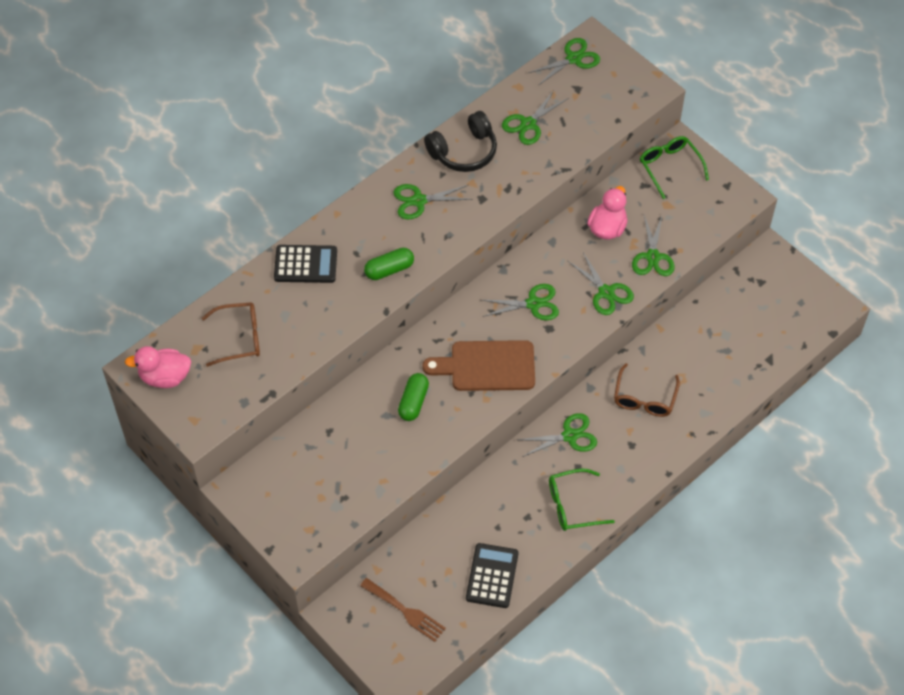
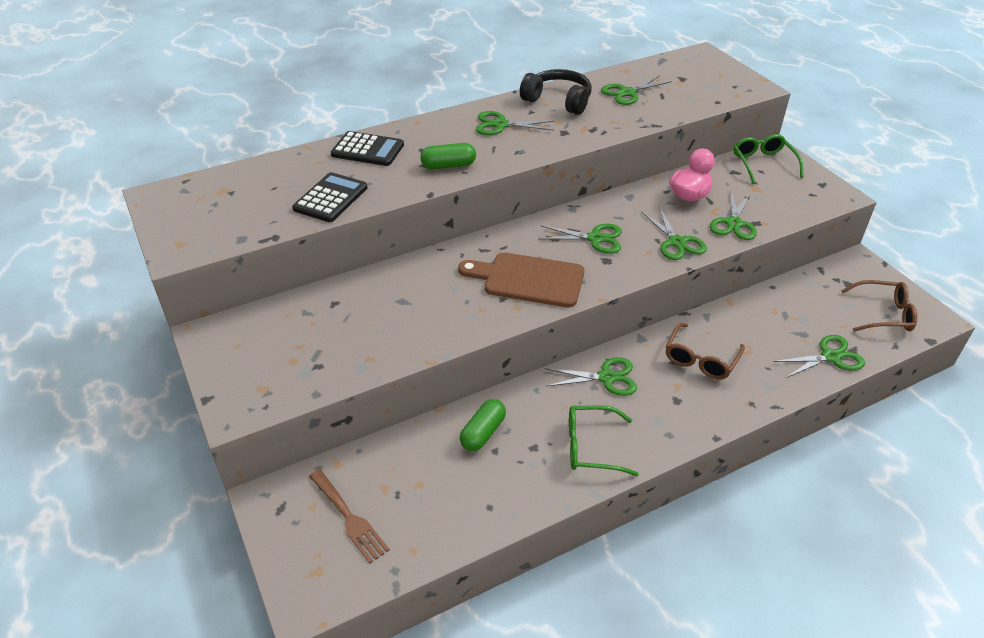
camera: 15 degrees right, 15 degrees down
pink duck [125,346,191,388] -> none
brown glasses [202,302,260,367] -> brown glasses moved to [841,280,917,332]
green capsule [398,373,429,421] -> green capsule moved to [460,399,506,451]
black headphones [424,111,497,172] -> black headphones turned 135 degrees counterclockwise [520,69,592,115]
black calculator [466,543,518,608] -> black calculator moved to [292,172,368,222]
green scissors [528,38,600,85] -> green scissors moved to [773,335,865,378]

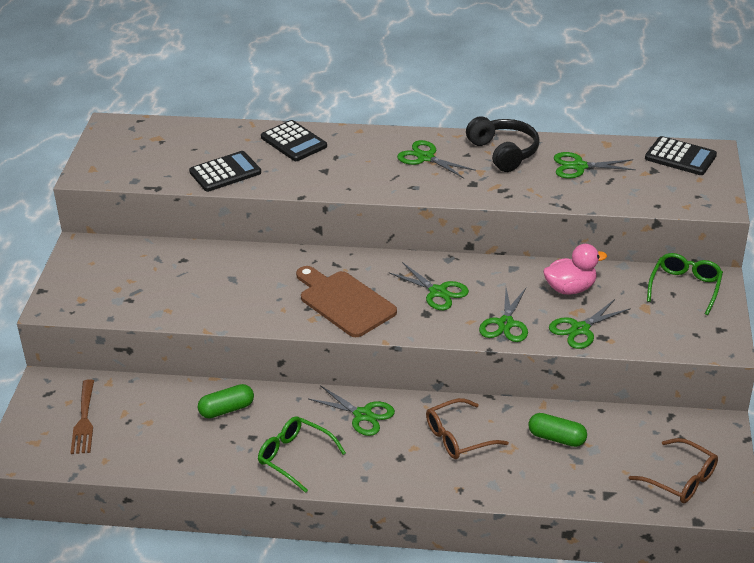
camera: 35 degrees right, 5 degrees down
green capsule [420,143,476,169] -> green capsule moved to [528,413,587,447]
green scissors [773,335,865,378] -> none
none -> black calculator [645,136,717,175]

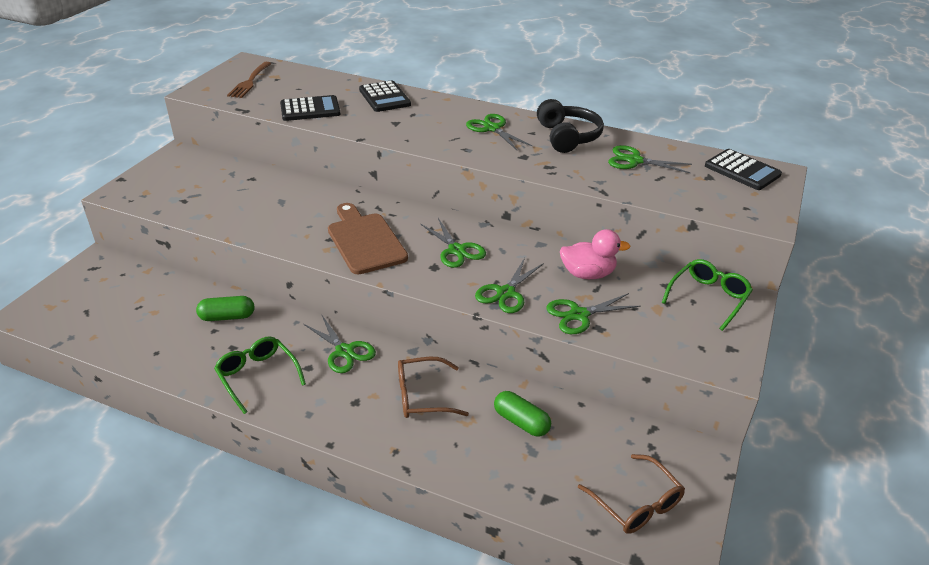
camera: 15 degrees right, 0 degrees up
brown fork [71,379,94,454] -> brown fork moved to [227,62,272,98]

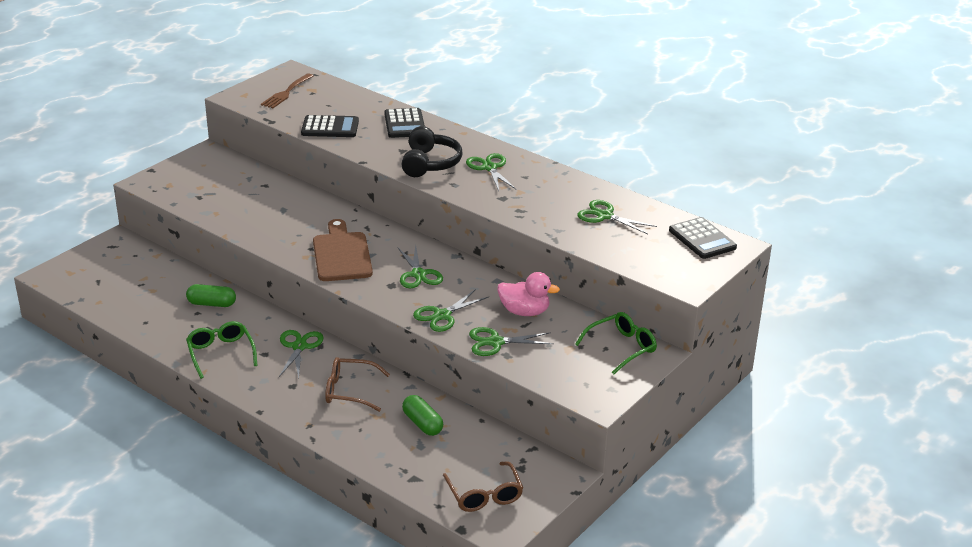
camera: 15 degrees right, 5 degrees down
green scissors [304,314,376,373] -> green scissors turned 150 degrees counterclockwise [279,330,324,378]
black headphones [537,99,604,153] -> black headphones moved to [401,126,462,177]

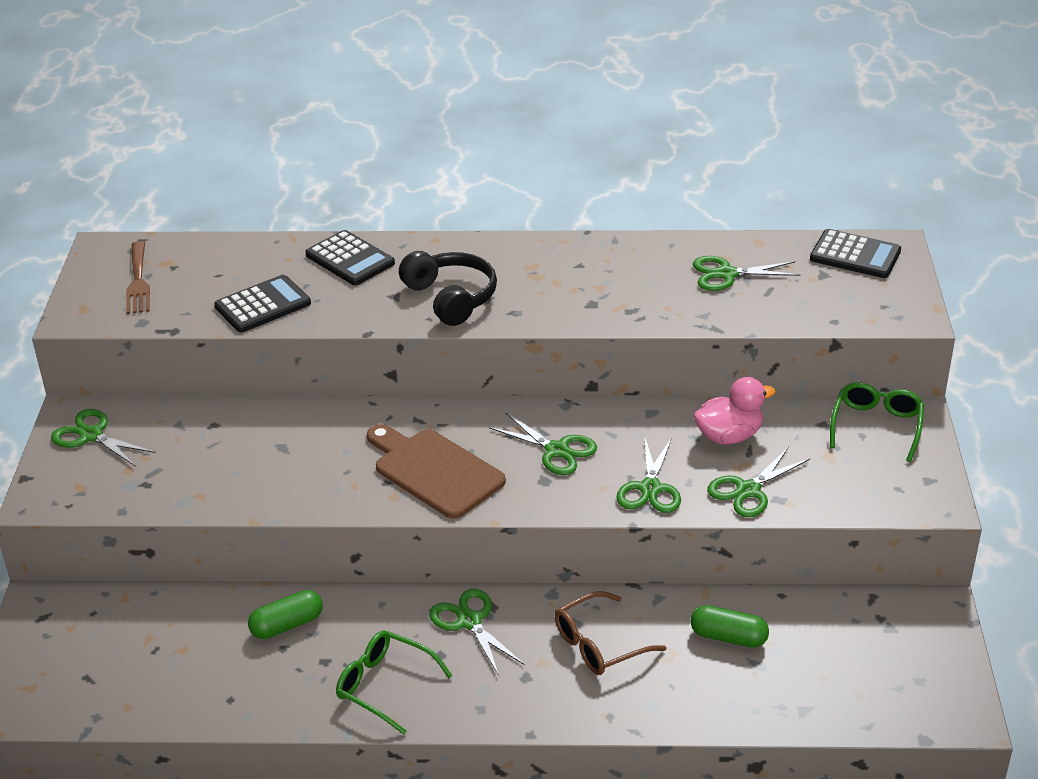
camera: 35 degrees left, 5 degrees up
brown glasses [443,461,523,512] -> none
green scissors [466,153,516,191] -> green scissors moved to [51,409,156,467]

